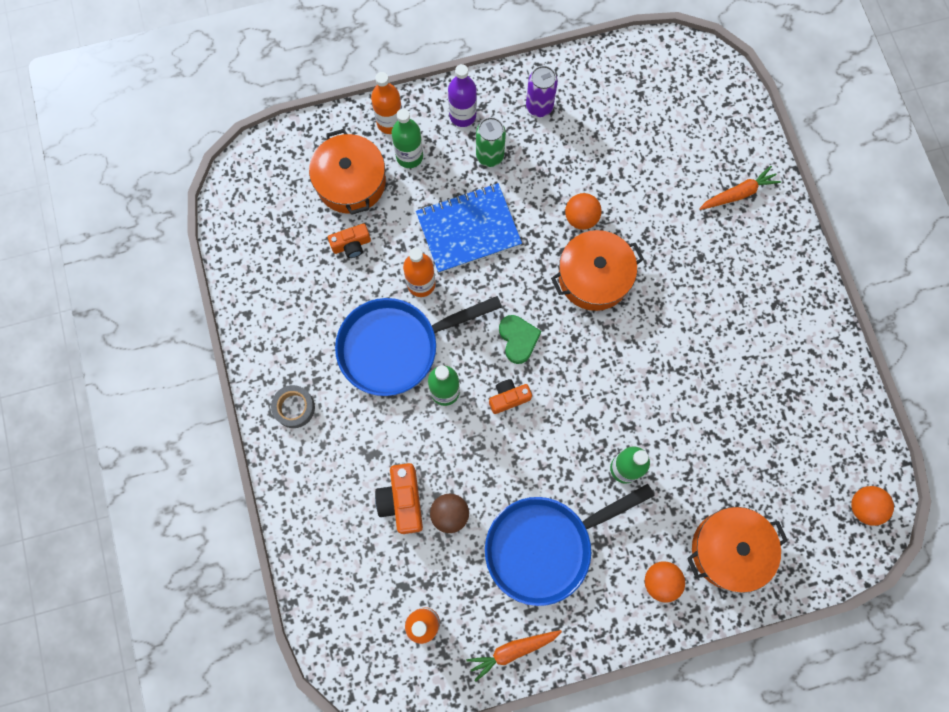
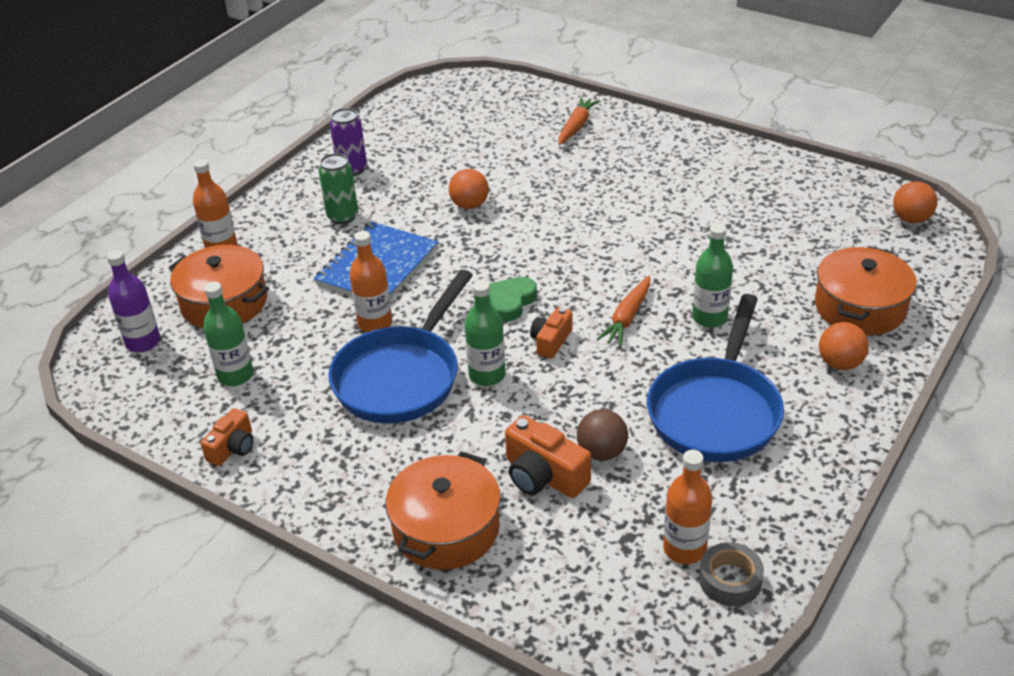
camera: 40 degrees left, 35 degrees down
grey tape [271,385,315,428] -> grey tape moved to [699,542,764,606]
orange camera [328,224,371,258] -> orange camera moved to [201,408,253,466]
green bottle [392,109,423,168] -> green bottle moved to [203,282,253,386]
purple bottle [448,64,477,127] -> purple bottle moved to [107,250,160,352]
orange carrot [467,630,562,682] -> orange carrot moved to [597,276,650,347]
green heart [499,315,541,364] -> green heart turned 90 degrees counterclockwise [489,277,537,321]
orange pot [551,230,644,311] -> orange pot moved to [385,451,501,570]

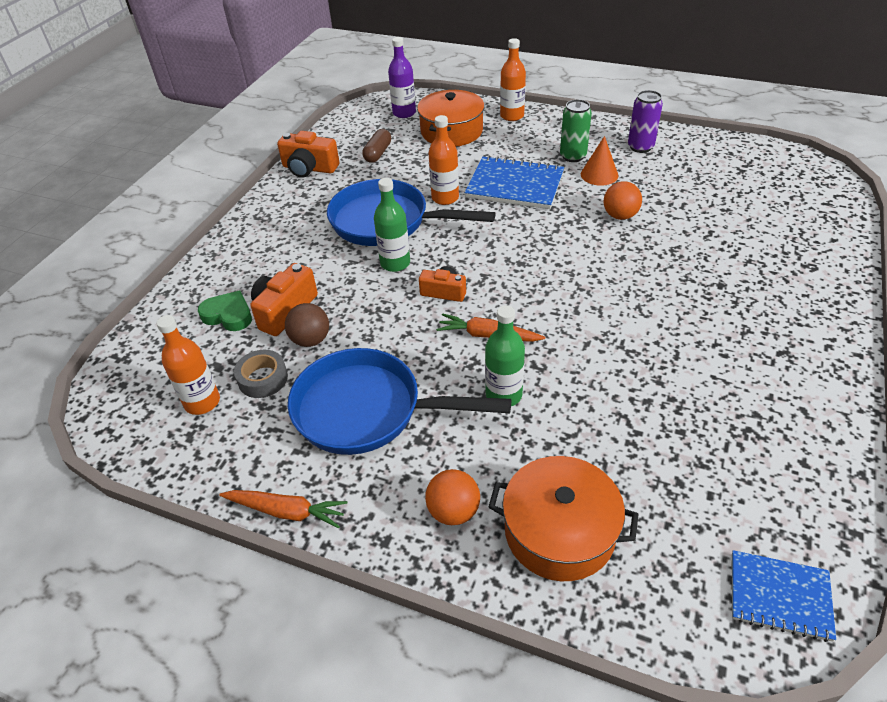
camera: 80 degrees right, 5 degrees up
orange camera [201,408,253,466] -> orange camera [277,131,339,178], size x1.55
green bottle [203,282,253,386] -> brown capsule [362,129,391,163]
orange pot [385,451,501,570] -> none
green heart [489,277,537,321] -> green heart moved to [198,291,252,331]
orange carrot [558,97,600,145] -> orange carrot moved to [219,490,348,528]
grey tape [699,542,764,606] -> grey tape moved to [234,350,288,398]
orange ball [893,181,937,223] -> blue notebook [732,550,836,642]
none -> orange cone [581,136,618,186]

